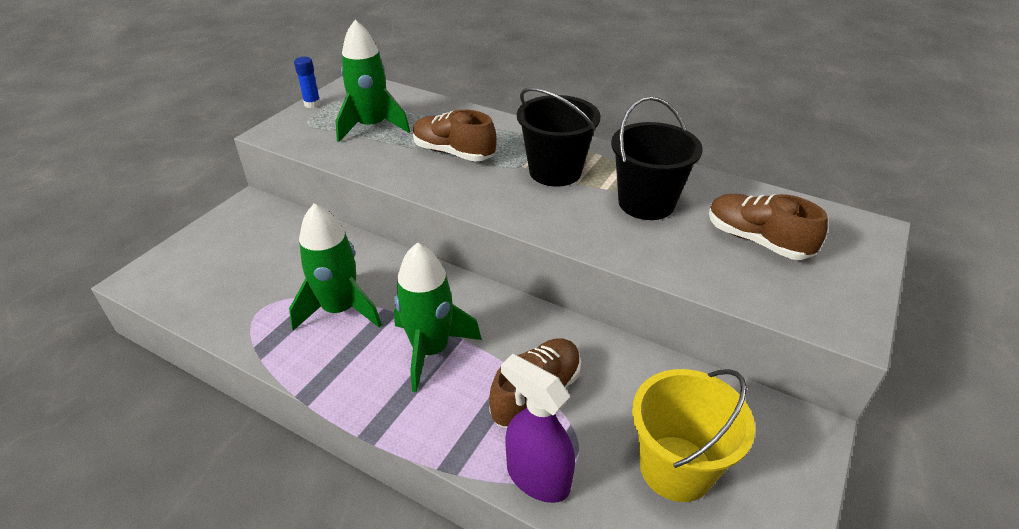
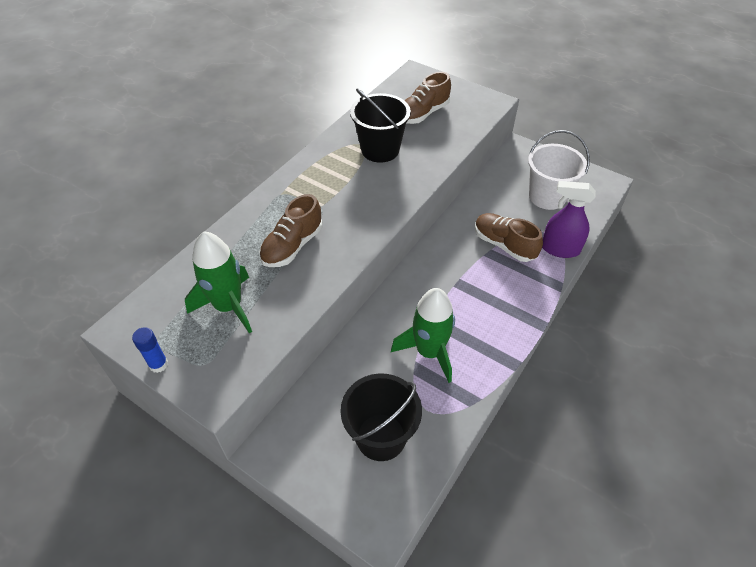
camera: 85 degrees left, 10 degrees up
green rocket [394,242,482,392] -> none
purple spray bottle [501,354,575,503] -> purple spray bottle turned 60 degrees clockwise [542,181,596,258]
black bucket [517,87,601,187] -> black bucket moved to [340,374,422,461]
yellow bucket [632,369,755,502] -> white bucket [528,130,590,210]

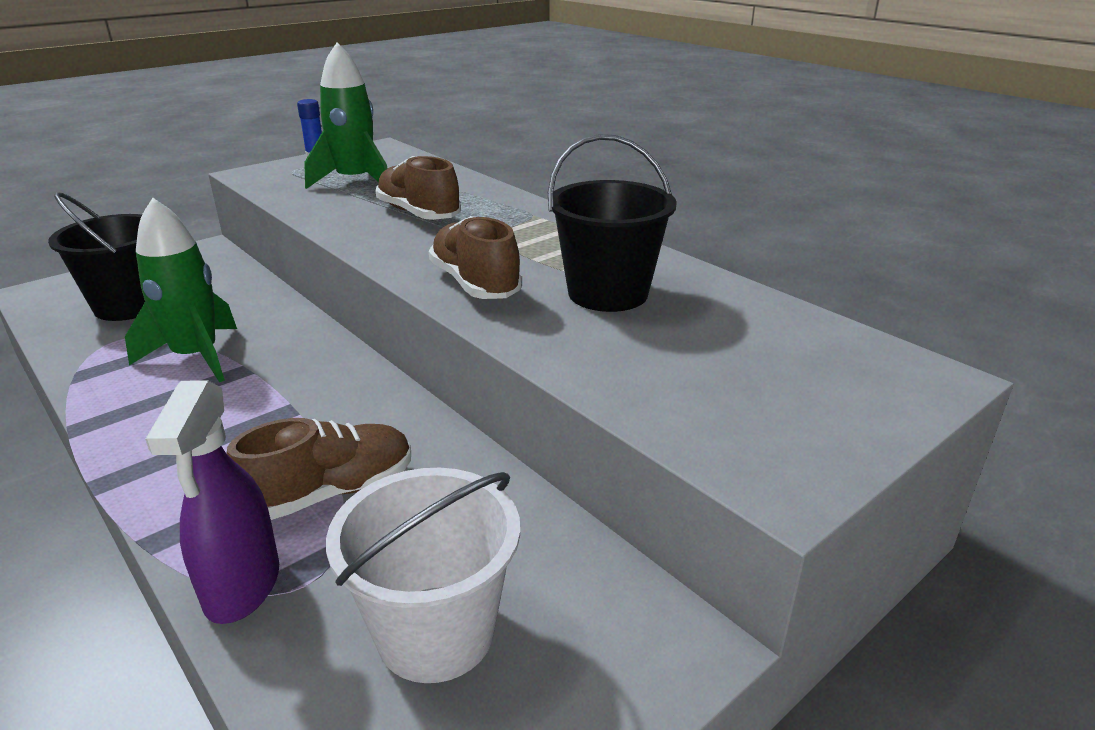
camera: 105 degrees right, 20 degrees down
brown shoe [404,72,451,124] -> brown shoe moved to [429,216,522,299]
purple spray bottle [542,181,596,258] -> purple spray bottle turned 150 degrees clockwise [145,381,279,624]

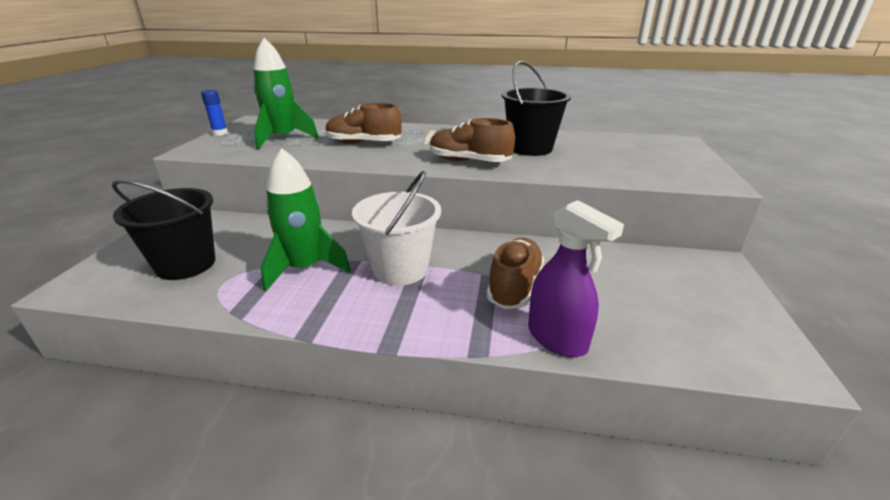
camera: 40 degrees left, 0 degrees up
white bucket [326,468,520,683] -> white bucket moved to [352,171,441,286]

